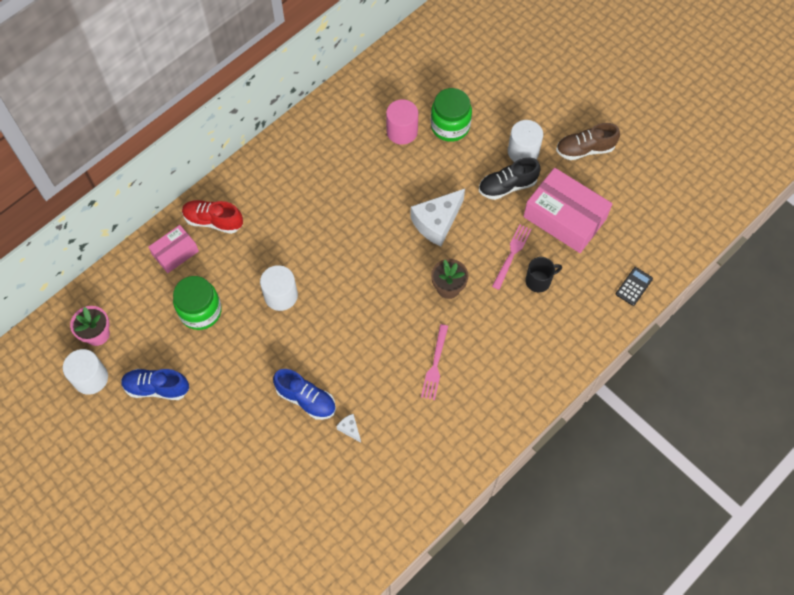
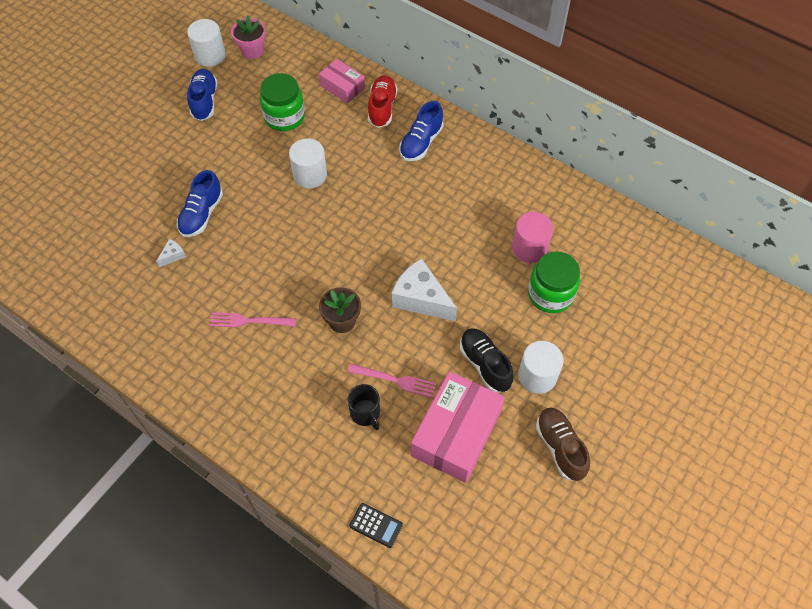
camera: 80 degrees right, 5 degrees down
none -> blue shoe [399,101,444,161]

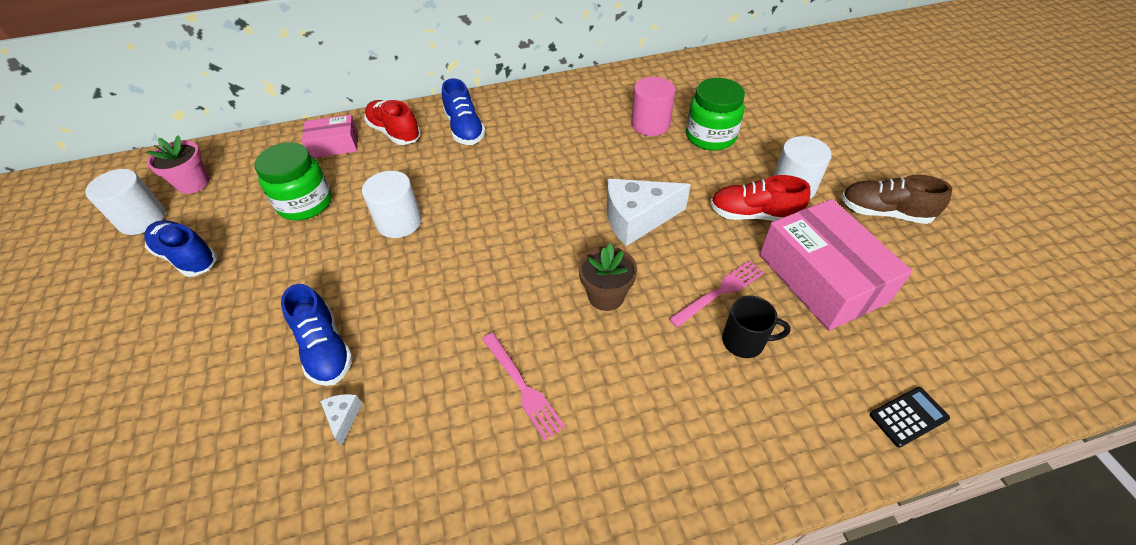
camera: 50 degrees left, 10 degrees down
pink fork [209,312,296,328] -> pink fork turned 75 degrees counterclockwise [482,333,565,441]
black shoe [460,328,514,392] -> red shoe [710,175,810,221]

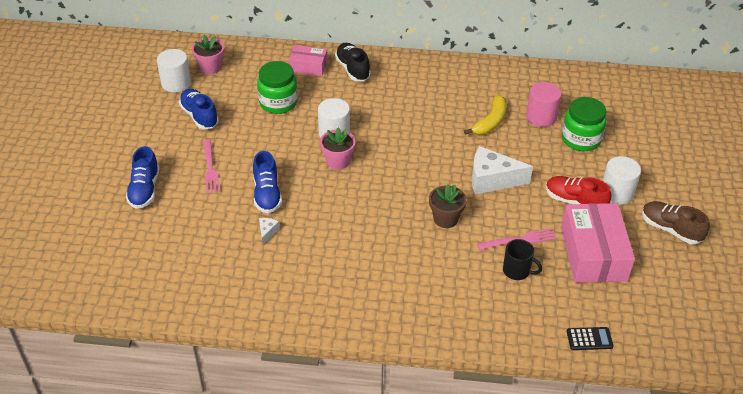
camera: 20 degrees right, 5 degrees down
red shoe [364,100,421,145] -> black shoe [335,43,371,81]
blue shoe [442,78,486,145] -> blue shoe moved to [126,146,159,209]
pink fork [482,333,565,441] -> pink fork moved to [203,140,220,194]
none -> pink flower pot [320,128,356,170]
none -> yellow banana [464,94,507,135]

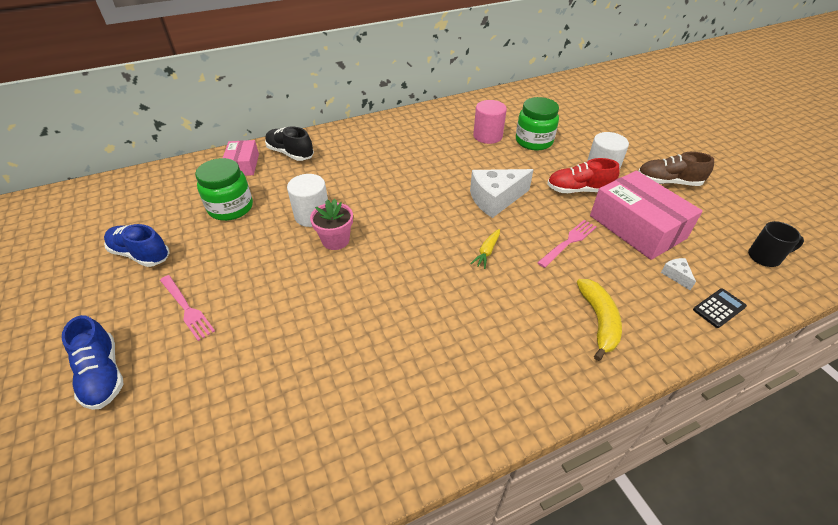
camera: 30 degrees left, 0 degrees up
white cylinder [157,49,191,92] -> none
pink flower pot [192,35,224,75] -> none
blue shoe [253,151,282,213] -> none
white cheese [259,218,280,245] -> white cheese moved to [661,258,696,290]
pink box [289,45,328,76] -> pink box turned 75 degrees counterclockwise [223,140,259,176]
brown flower pot [429,185,467,228] -> yellow carrot [470,229,500,269]
yellow banana [464,94,507,135] -> yellow banana moved to [577,279,622,361]
black mug [503,239,542,280] -> black mug moved to [748,221,804,267]

